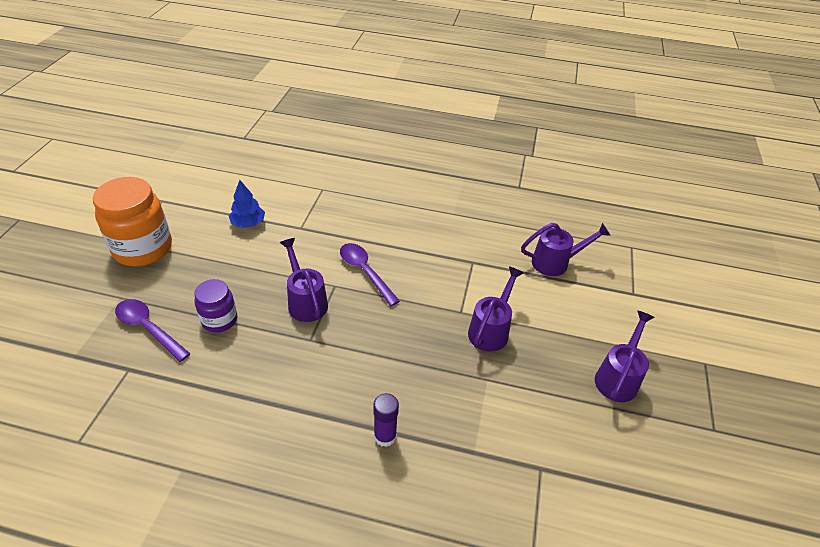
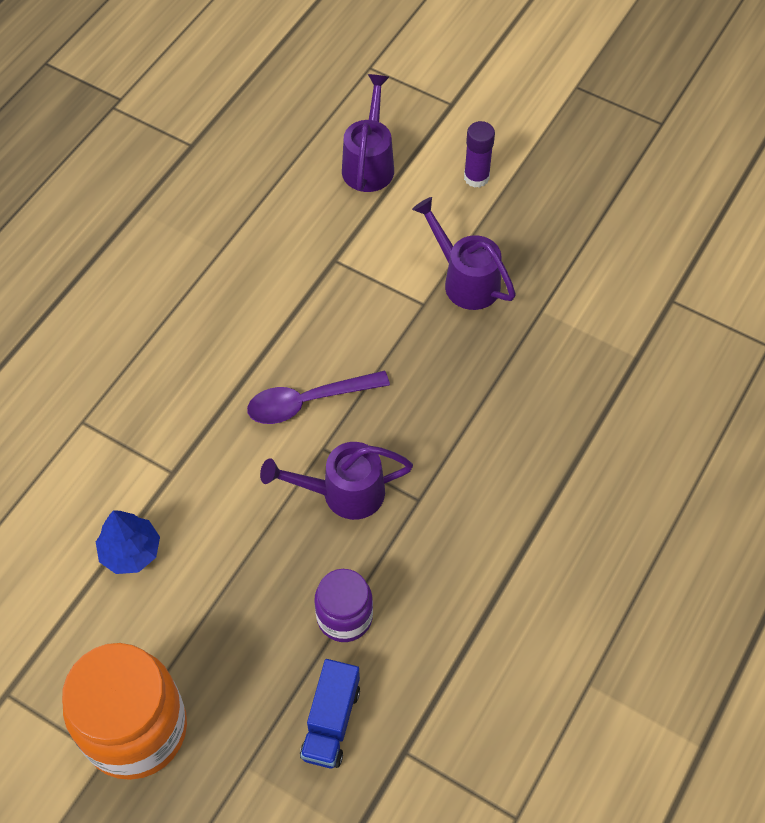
camera: 70 degrees left, 15 degrees up
purple spoon [115,299,191,362] -> blue truck [300,659,360,768]
purple glue stick [373,393,399,447] -> purple glue stick moved to [464,121,495,188]
purple watering can [595,311,655,402] -> none

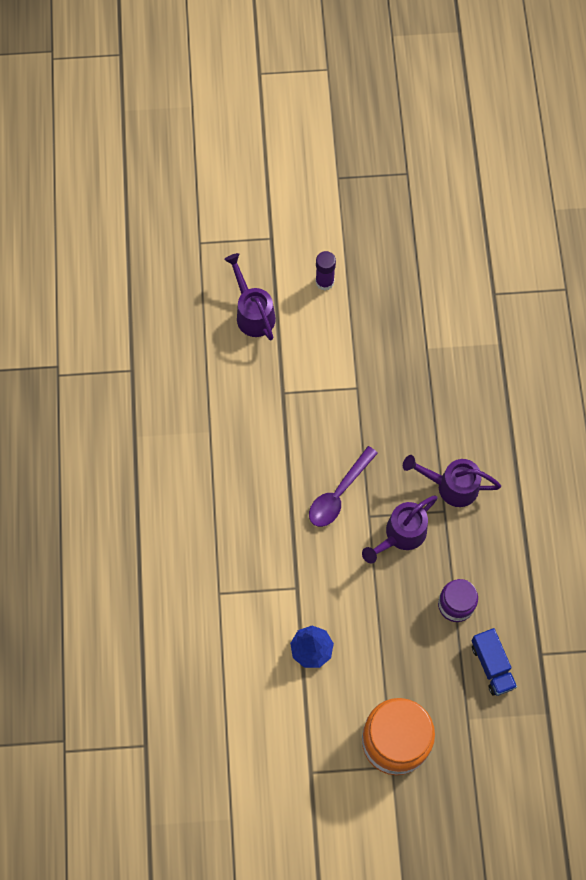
camera: 35 degrees left, 10 degrees up
purple watering can [412,197,516,310] -> purple watering can moved to [403,455,501,507]

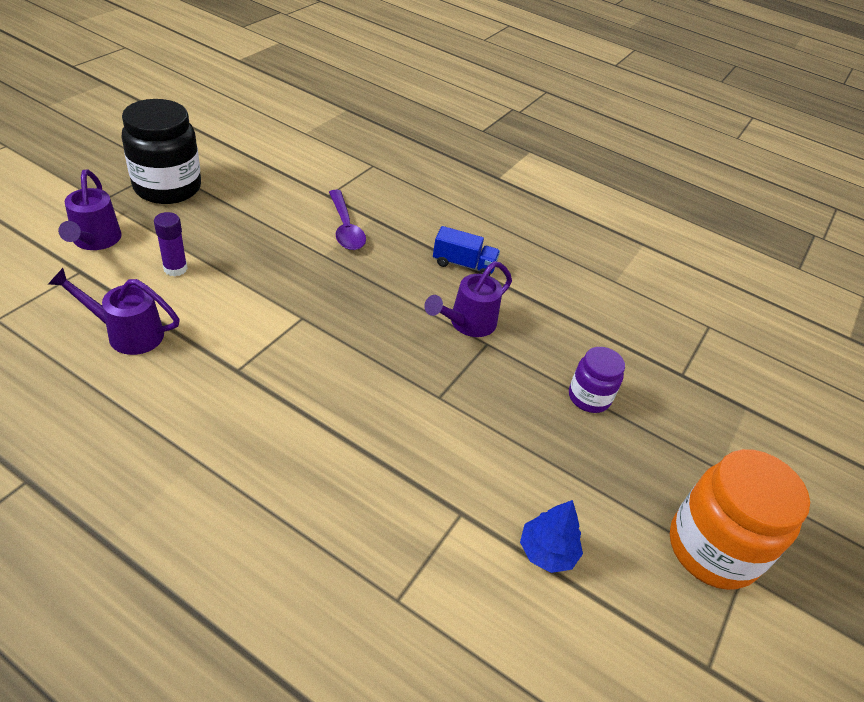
camera: 60 degrees left, 25 degrees down
purple spoon [309,446,378,527] -> purple spoon moved to [329,190,366,250]
purple watering can [362,496,438,563] -> purple watering can moved to [58,170,122,250]
blue truck [471,628,517,696] -> blue truck moved to [433,226,500,276]
none -> black jar [122,99,201,204]

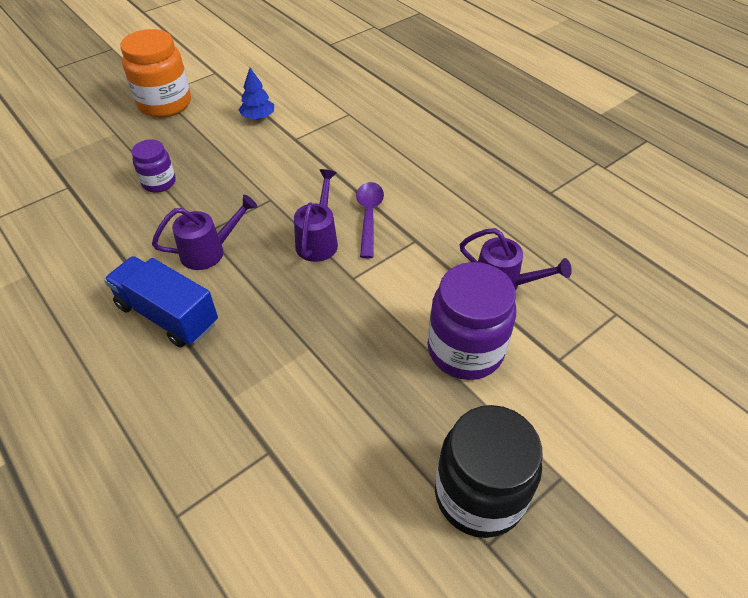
camera: 155 degrees left, 5 degrees up
purple watering can [58,170,122,250] -> purple watering can moved to [294,169,338,262]
purple glue stick [154,212,188,276] -> purple jar [428,262,516,380]
purple spoon [329,190,366,250] -> purple spoon moved to [356,182,384,258]
blue truck [433,226,500,276] -> blue truck [104,256,218,347], size x1.62

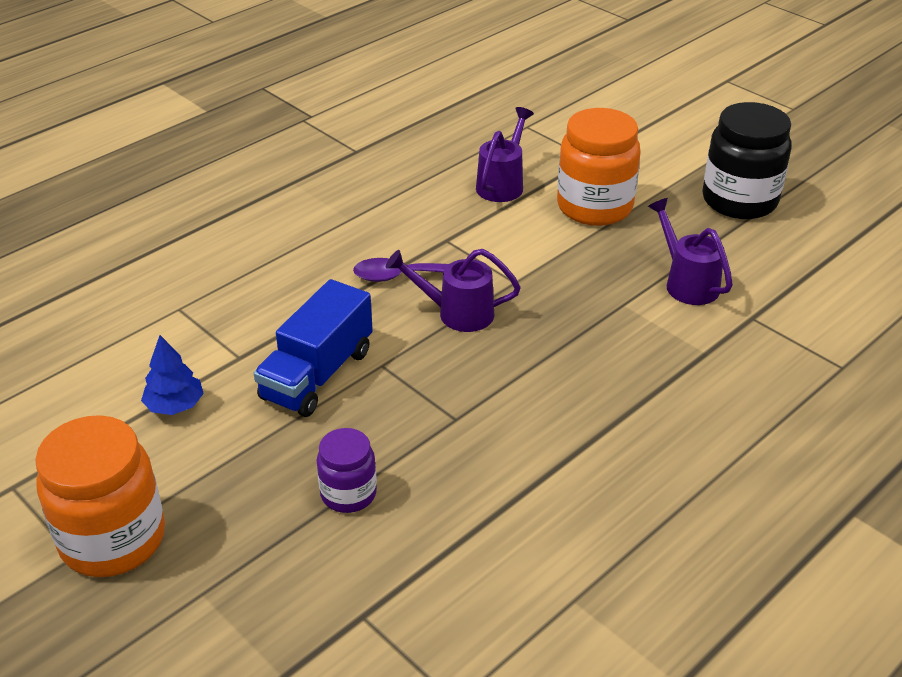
camera: 95 degrees left, 10 degrees down
blue truck [104,256,218,347] -> blue truck moved to [254,279,373,417]
purple watering can [152,195,257,270] -> purple watering can moved to [648,198,733,305]
purple jar [428,262,516,380] -> orange jar [557,108,641,226]

